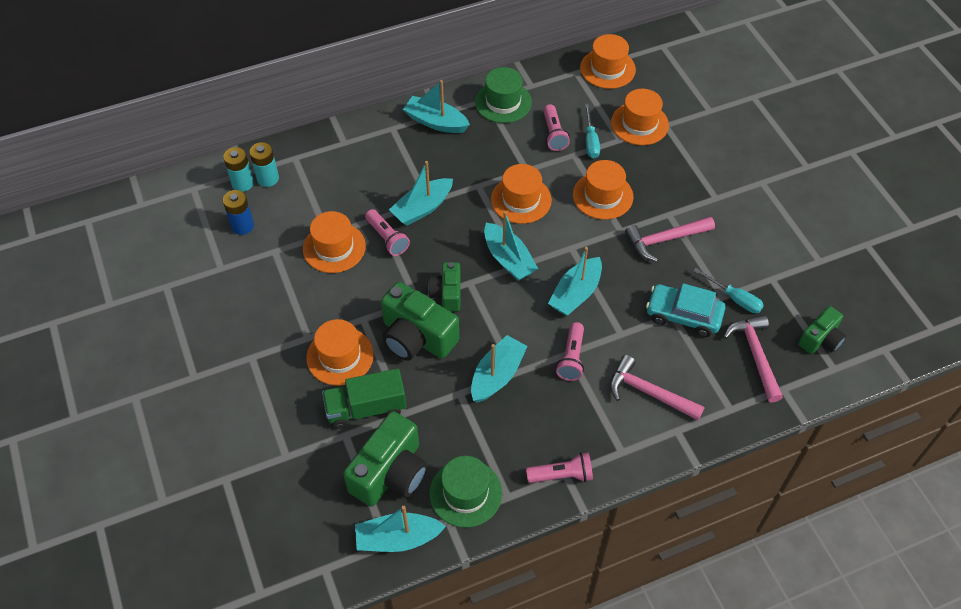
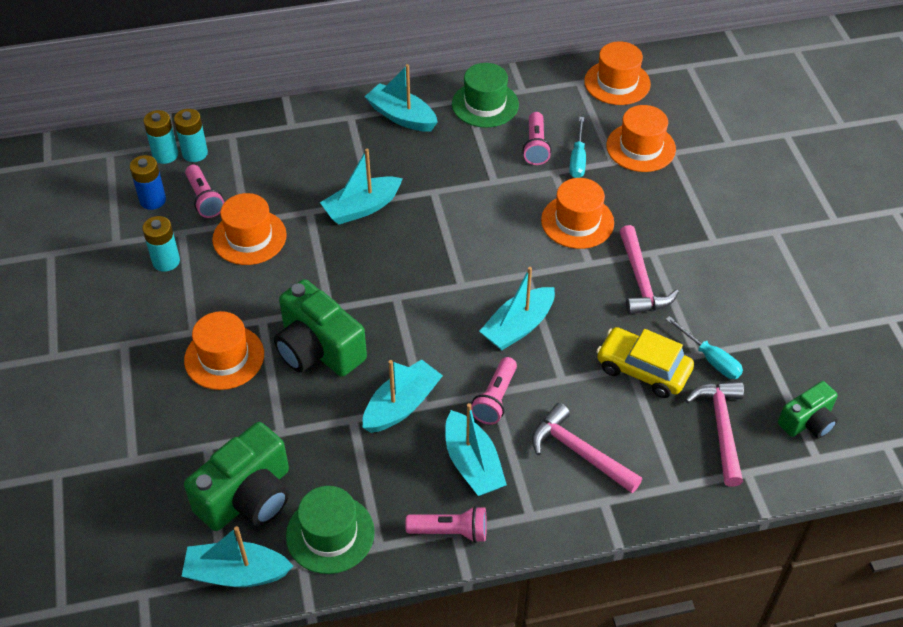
camera: 10 degrees right, 5 degrees down
green truck [322,368,407,429] -> none
pink flashlight [365,209,410,256] -> pink flashlight moved to [185,165,225,218]
green camera [428,262,461,311] -> none
turquoise boat [484,211,538,281] -> turquoise boat moved to [445,403,507,496]
orange hat [491,164,552,224] -> none
pink hammer [625,217,715,261] -> pink hammer turned 90 degrees counterclockwise [619,225,679,315]
turquoise car [646,283,725,337] -> yellow car [596,327,694,398]
none -> turquoise battery [142,216,180,272]

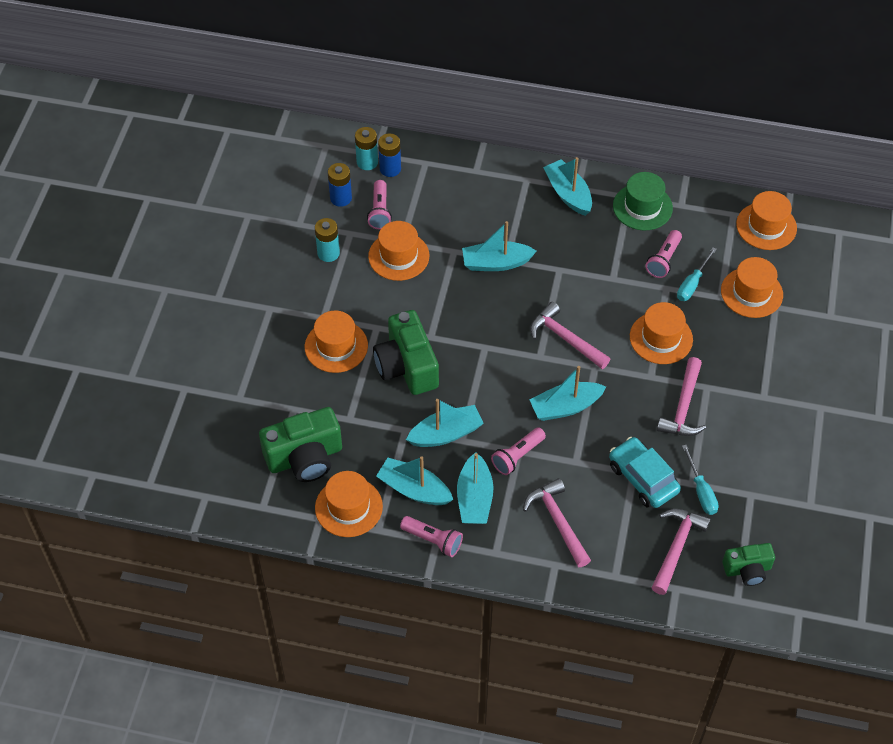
camera: 25 degrees right, 5 degrees up
turquoise battery [174,109,208,162] -> blue battery [378,134,401,177]
turquoise boat [182,526,293,587] -> turquoise boat moved to [376,456,453,505]
green hat [286,486,375,574] -> orange hat [315,471,383,537]
yellow car [596,327,694,398] -> turquoise car [609,437,681,508]
none -> pink hammer [530,302,610,369]

